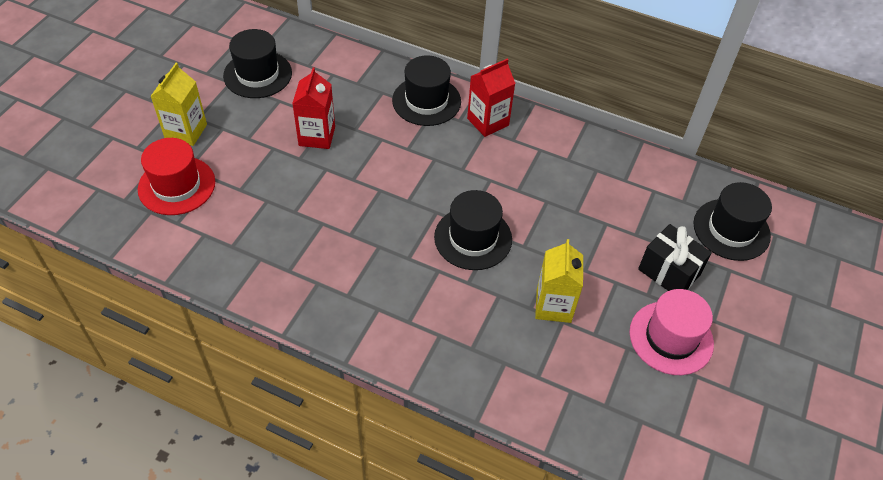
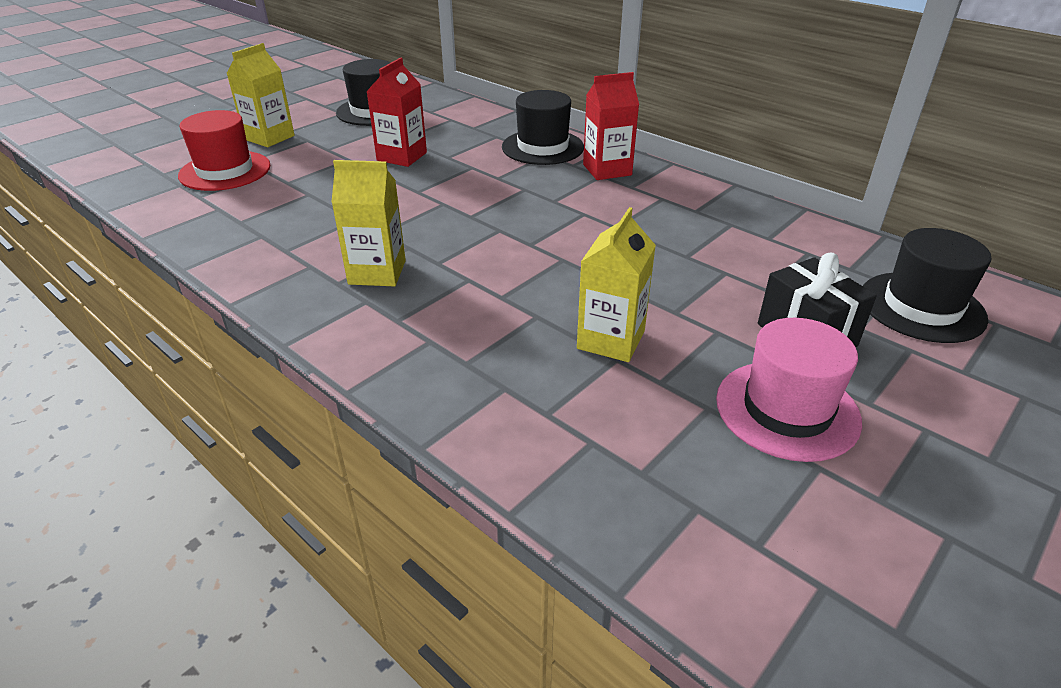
camera: 20 degrees right, 15 degrees down
black hat [434,190,512,270] -> none
none -> yellow carton [331,160,406,286]

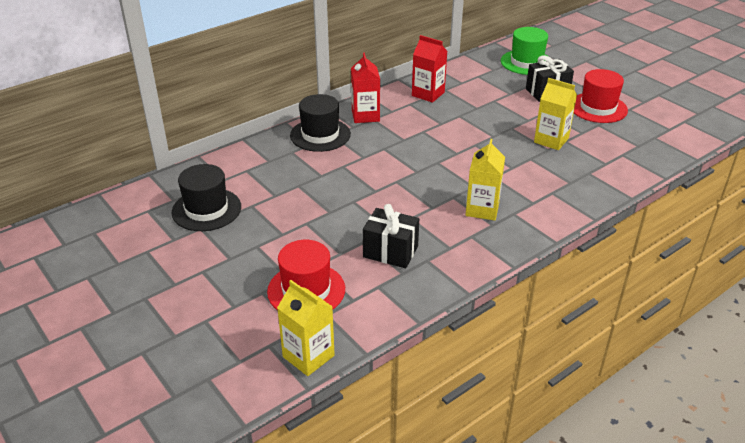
camera: 80 degrees left, 0 degrees up
yellow carton [227,43,295,147] -> yellow carton moved to [277,280,335,376]
red carton [366,57,427,167] -> red carton moved to [412,35,447,103]
pink hat [716,318,862,462] -> red hat [574,69,628,123]
black hat [863,228,992,343] -> green hat [501,27,549,75]
none -> black gift [363,204,419,268]

